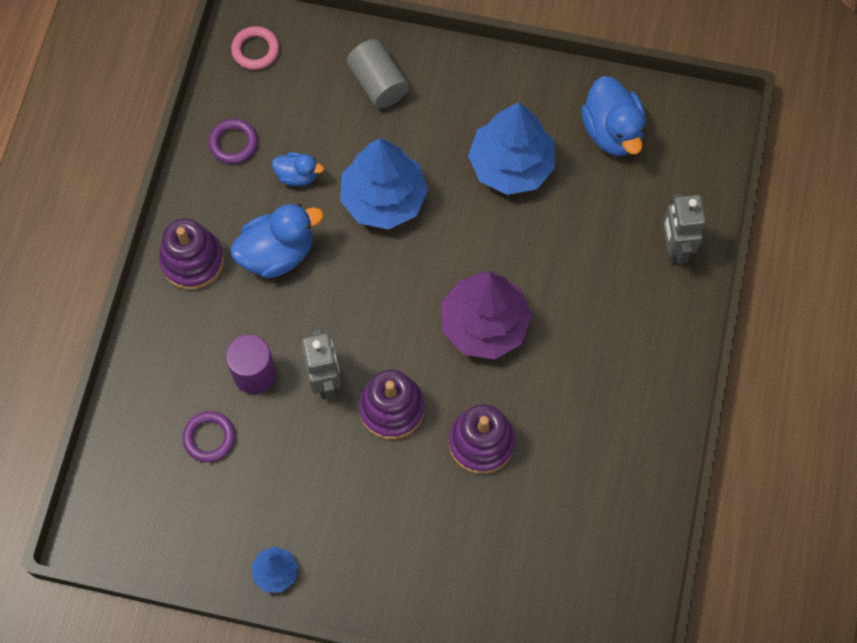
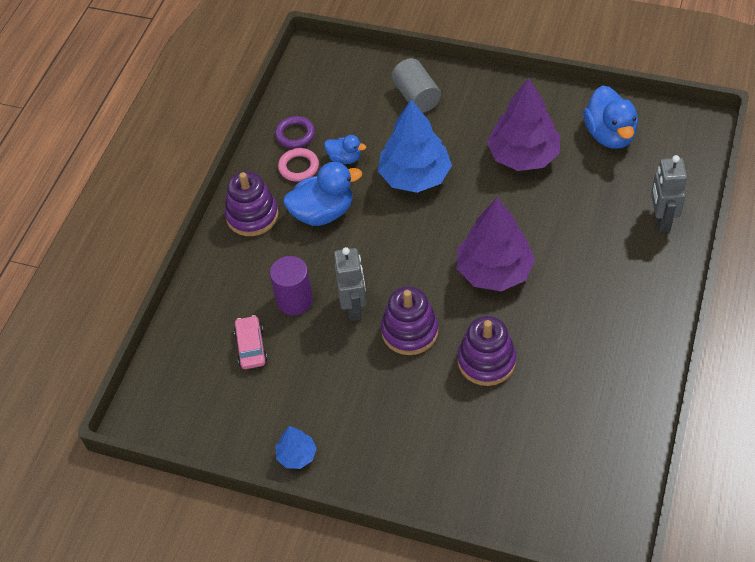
camera: 10 degrees right, 15 degrees down
purple ring [182,411,235,462] -> pink car [234,315,268,369]
pink ring [231,26,279,70] -> pink ring moved to [278,148,319,182]
blue tree [468,102,556,195] -> purple tree [487,77,560,171]

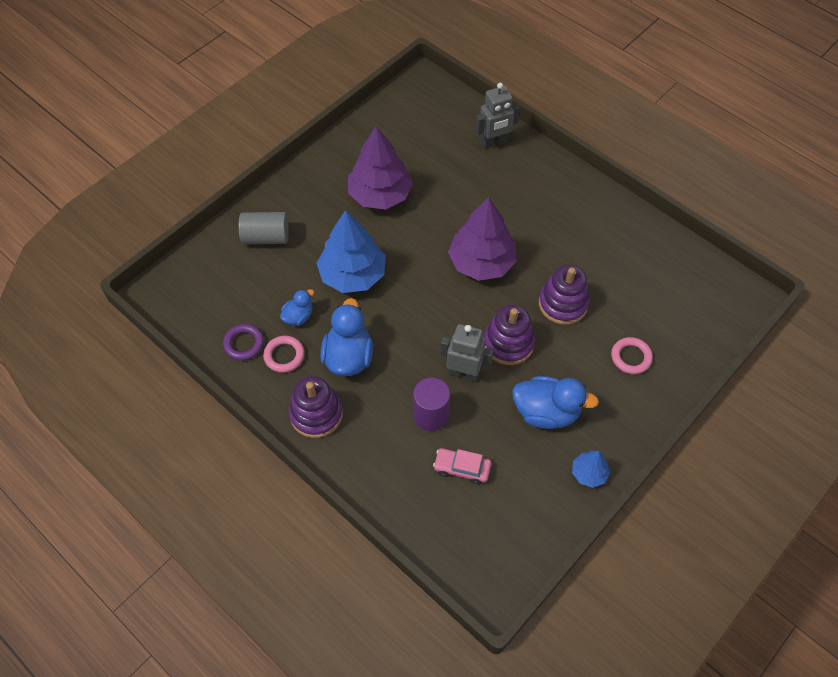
camera: 70 degrees left, 5 degrees up
blue duck [583,85,638,149] -> blue duck moved to [512,376,599,429]
grey robot [651,155,687,232] -> grey robot turned 45 degrees counterclockwise [475,83,520,149]
none -> pink ring [611,337,653,374]

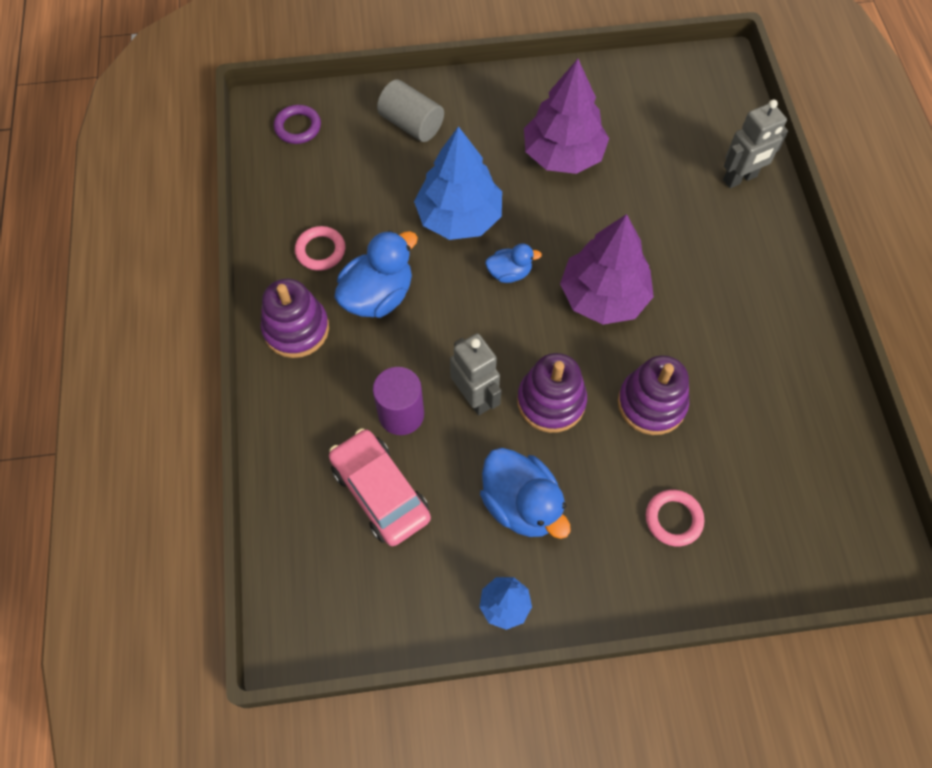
camera: 40 degrees right, 5 degrees up
purple ring [223,324,264,361] -> purple ring moved to [274,105,321,144]
blue duck [280,289,314,326] -> blue duck moved to [485,244,542,283]
pink car [433,448,491,485] -> pink car [329,429,431,546], size x1.63
grey robot [475,83,520,149] -> grey robot turned 45 degrees counterclockwise [723,100,788,188]

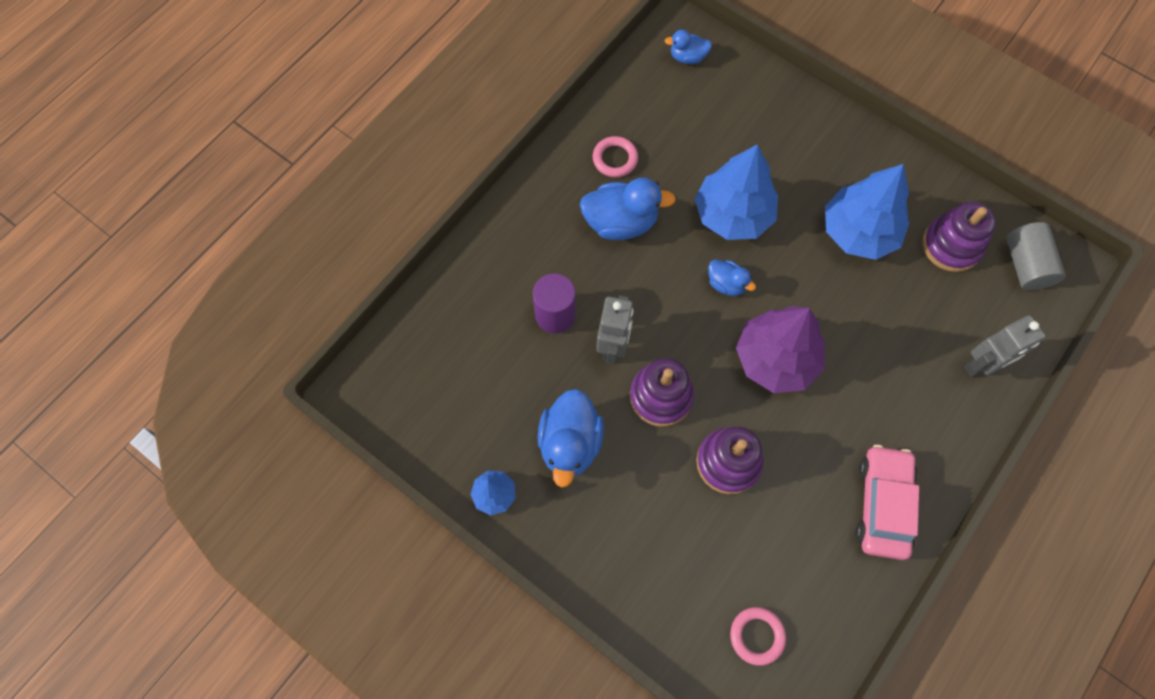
camera: 45 degrees right, 5 degrees up
purple stacking toy [261,279,329,358] -> purple stacking toy moved to [922,201,996,272]
purple ring [274,105,321,144] -> blue duck [665,30,712,64]
pink car [329,429,431,546] -> pink car moved to [855,445,919,560]
grey cylinder [377,80,444,142] -> grey cylinder moved to [1006,222,1066,290]
purple tree [524,59,609,174] -> blue tree [825,164,910,260]
pink ring [646,490,704,546] -> pink ring moved to [730,607,786,666]
grey robot [723,100,788,188] -> grey robot turned 45 degrees counterclockwise [964,315,1046,377]

